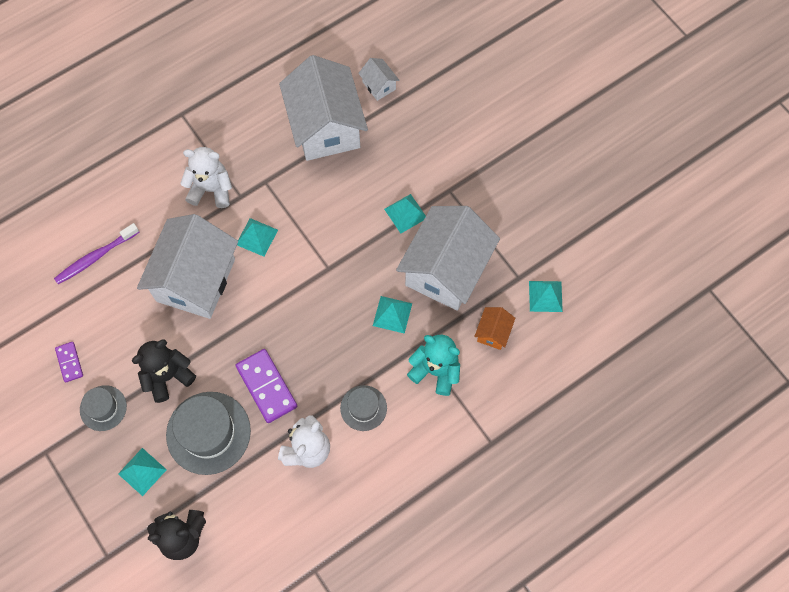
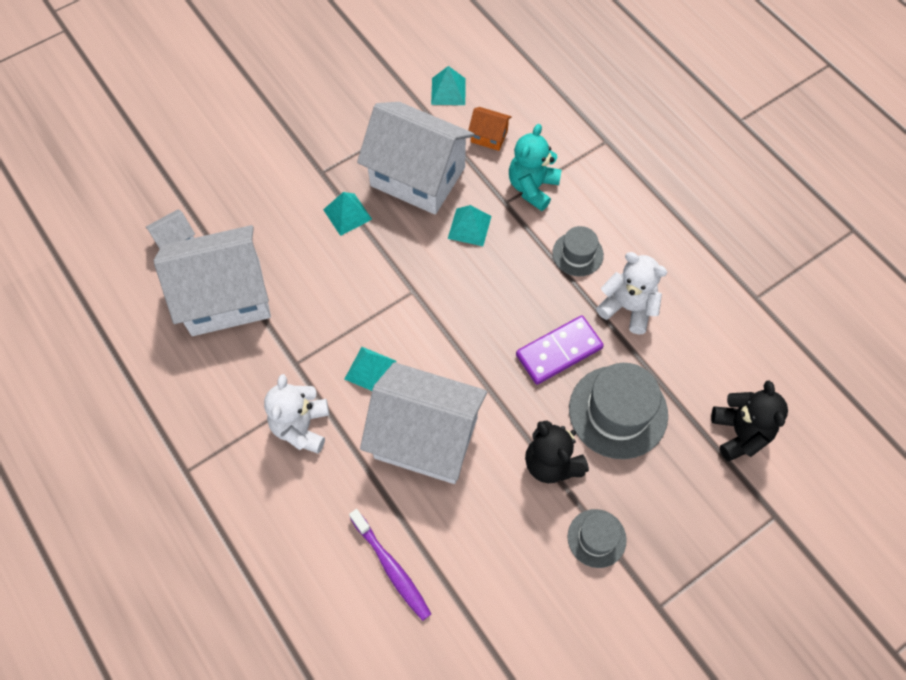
camera: 90 degrees left, 5 degrees down
purple domino [55,342,83,383] -> none
turquoise pyramid [118,448,167,496] -> none

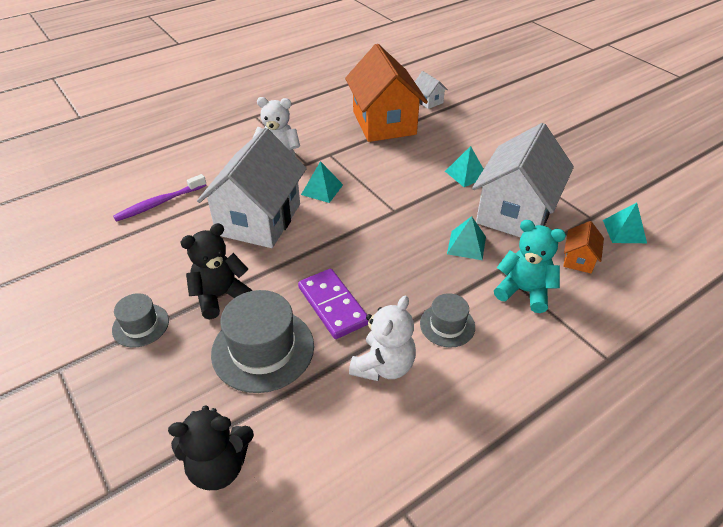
camera: 90 degrees right, 20 degrees down
white house [154,225,271,336] -> orange house [345,44,428,142]

